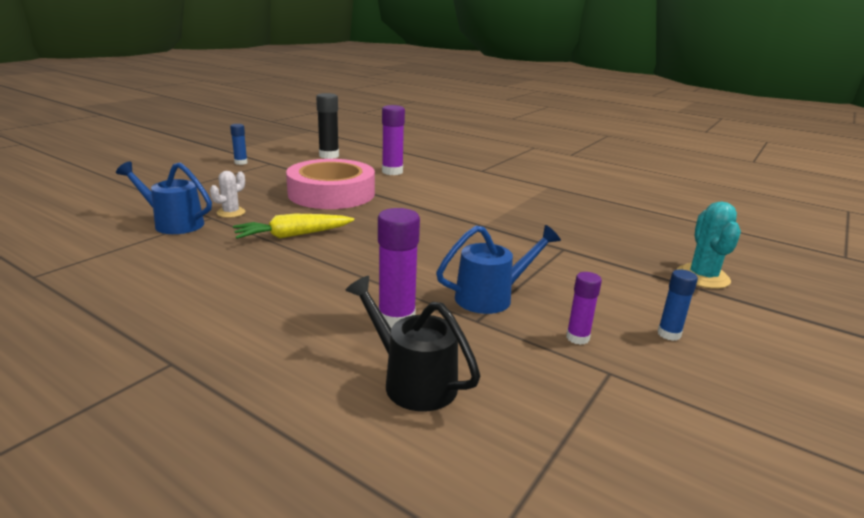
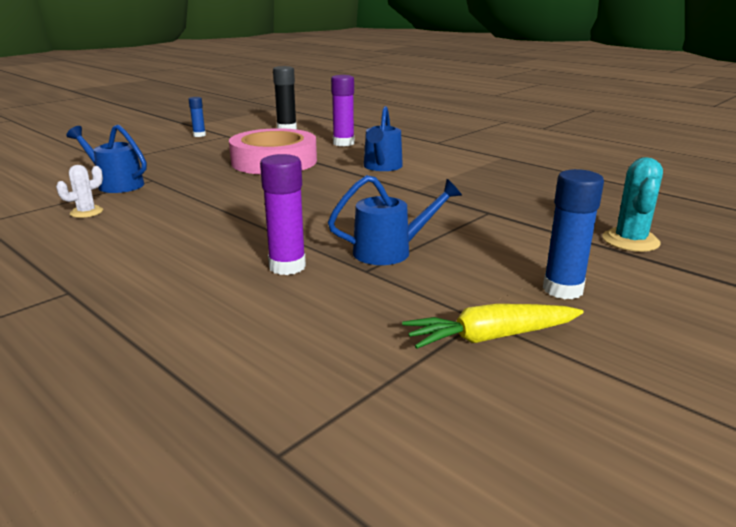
camera: 10 degrees right, 0 degrees up
white cactus [210,171,246,218] -> white cactus moved to [56,165,103,218]
yellow carrot [233,214,354,239] -> yellow carrot moved to [402,304,584,349]
black watering can [345,276,480,411] -> none
purple glue stick [566,272,602,345] -> none
blue glue stick [657,269,698,341] -> blue glue stick [543,169,604,299], size x1.67
none -> blue watering can [364,106,403,171]

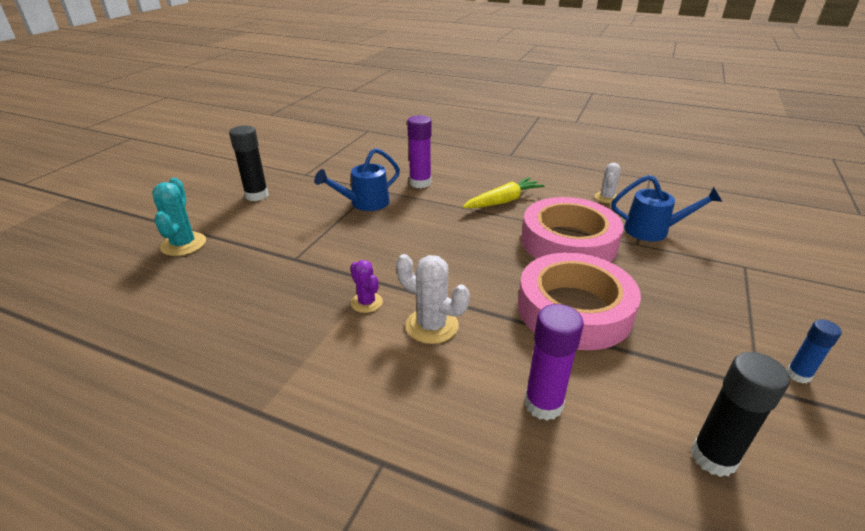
camera: 160 degrees right, 10 degrees up
blue watering can [364,106,403,171] -> white cactus [396,254,470,344]
yellow carrot [402,304,584,349] -> yellow carrot moved to [462,177,545,208]
blue glue stick [543,169,604,299] -> black glue stick [229,126,269,201]
none -> purple cactus [350,260,383,313]
none -> pink tape [521,197,624,262]

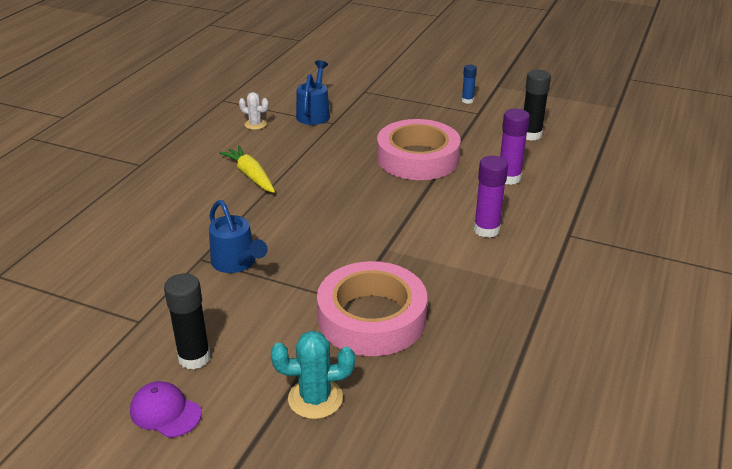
camera: 90 degrees left, 0 degrees up
purple cactus [350,260,383,313] -> none
white cactus [396,254,470,344] -> none
purple glue stick [407,115,431,188] -> purple glue stick moved to [474,156,508,238]
pink tape [521,197,624,262] -> pink tape moved to [317,261,427,356]
none -> purple cap [130,381,202,438]

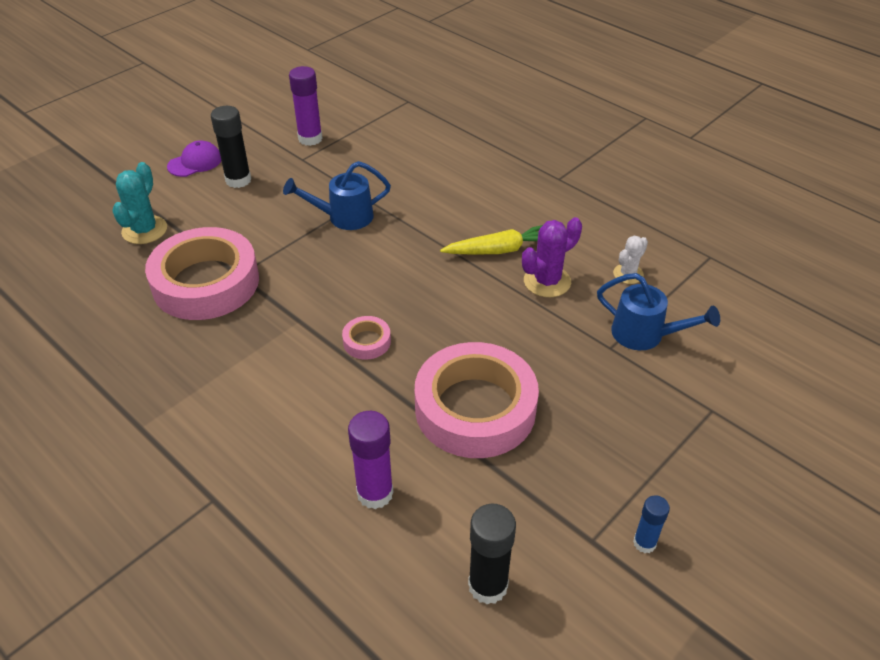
camera: 110 degrees right, 10 degrees up
purple glue stick [474,156,508,238] -> purple glue stick moved to [289,66,323,146]
none -> pink tape [342,316,391,360]
none -> purple cactus [522,217,582,297]

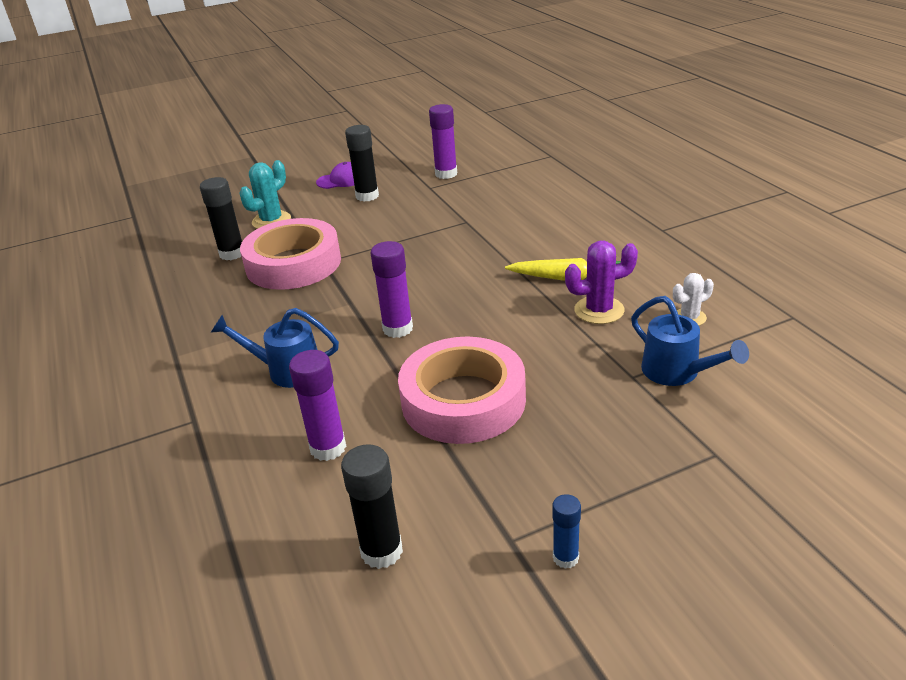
camera: 25 degrees right, 10 degrees down
blue watering can [283,161,391,230] -> blue watering can moved to [211,308,339,388]
pink tape [342,316,391,360] -> purple glue stick [371,241,413,338]
none -> black glue stick [200,177,242,260]

